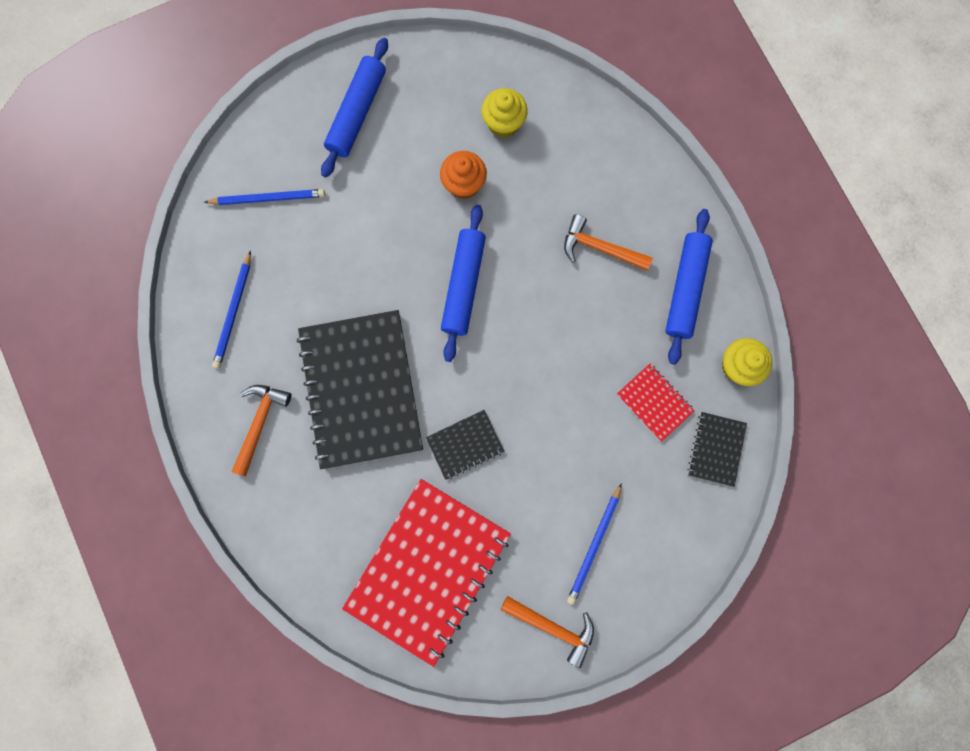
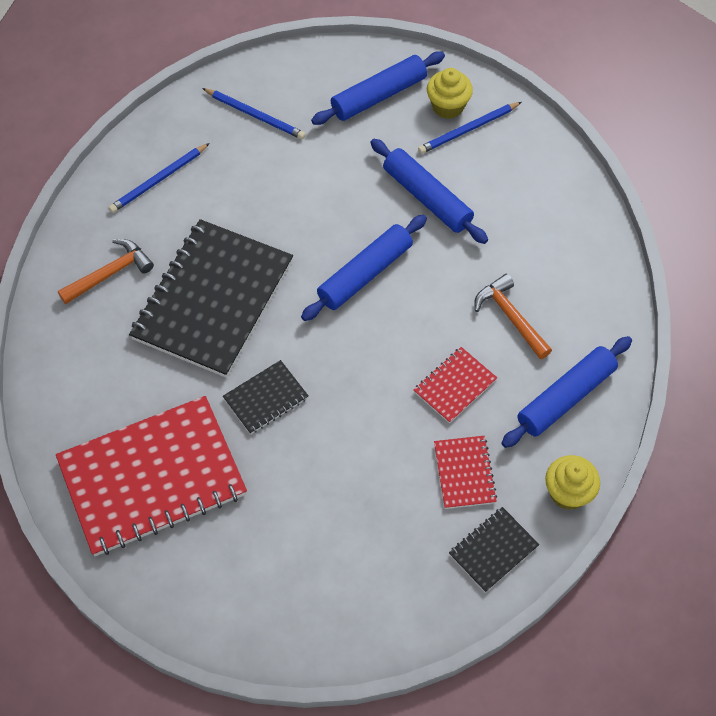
camera: 35 degrees right, 20 degrees down
black notebook [426,410,504,480] -> black notebook turned 45 degrees counterclockwise [223,360,308,434]
orange cupcake [440,151,487,199] -> blue rolling pin [370,139,488,244]
yellow cupcake [481,88,528,138] -> yellow cupcake moved to [427,68,473,119]
orange hammer [501,596,594,668] -> none
blue pencil [567,483,622,605] -> blue pencil moved to [418,102,522,154]
none -> red notebook [414,347,497,423]

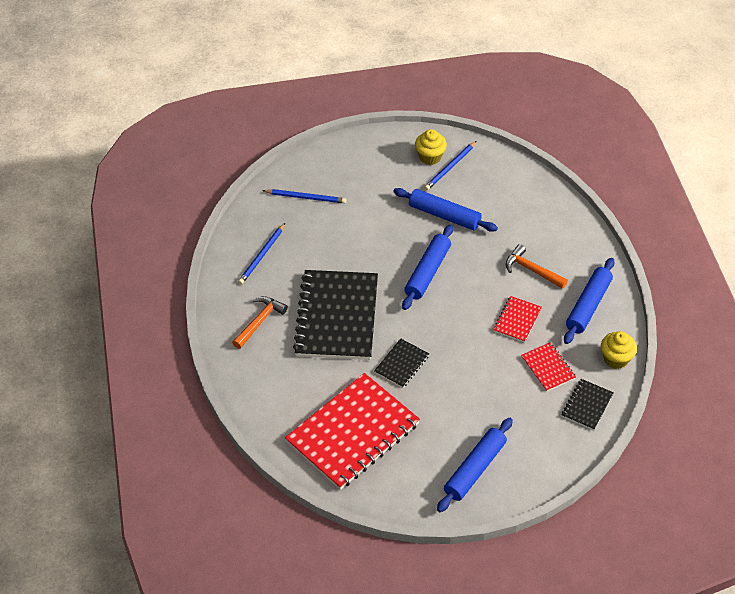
camera: 20 degrees left, 10 degrees down
blue rolling pin [311,51,445,125] -> blue rolling pin moved to [437,418,513,512]

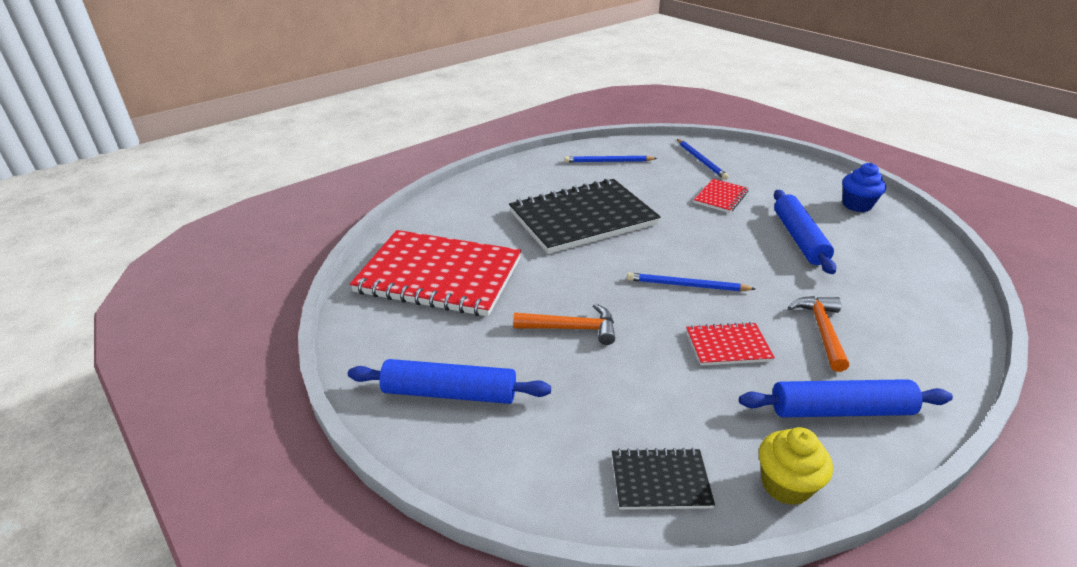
camera: 60 degrees right, 15 degrees down
orange hammer [232,296,288,349] -> orange hammer moved to [513,303,615,345]
black notebook [374,338,429,388] -> none
blue rolling pin [402,225,453,310] -> none
yellow cupcake [415,129,447,165] -> blue cupcake [842,163,886,212]
blue pencil [424,141,477,190] -> blue pencil moved to [627,273,756,291]
red notebook [521,342,576,392] -> red notebook moved to [694,179,749,213]

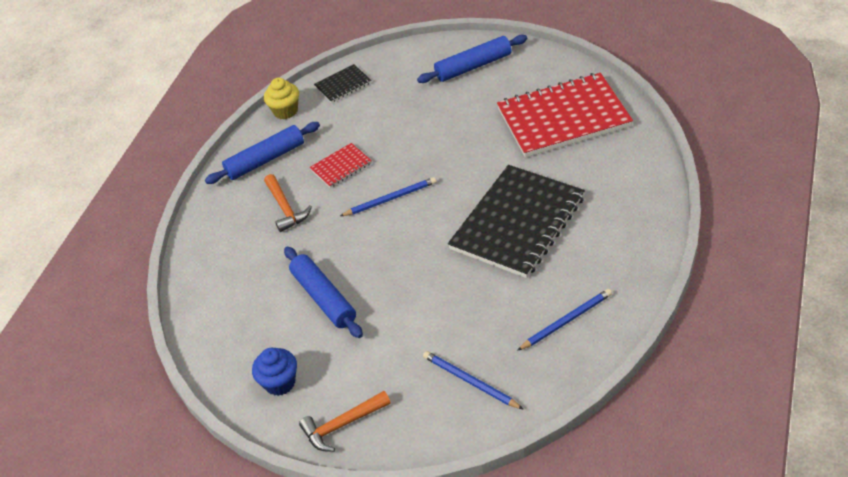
camera: 155 degrees right, 10 degrees up
orange hammer [513,303,615,345] -> orange hammer moved to [299,391,391,452]
red notebook [694,179,749,213] -> none

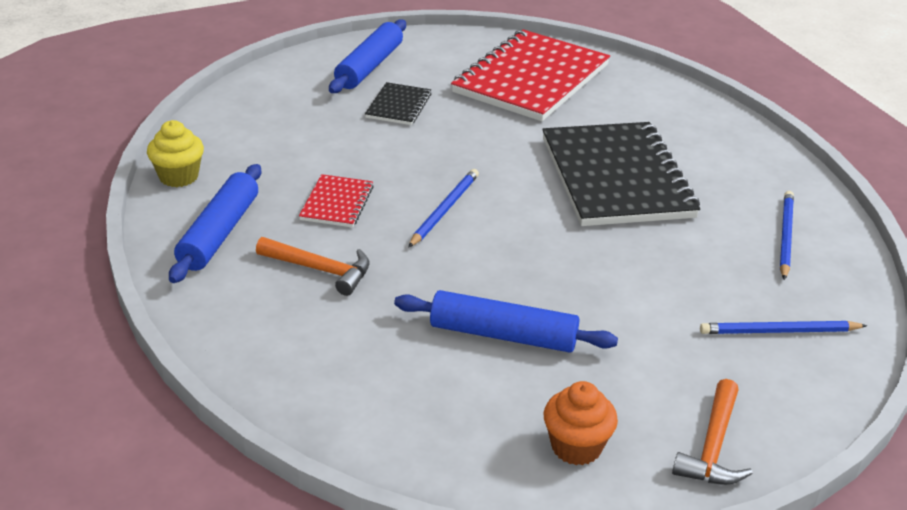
camera: 50 degrees left, 10 degrees down
blue cupcake [252,348,297,396] -> orange cupcake [544,381,618,465]
black notebook [314,64,371,103] -> black notebook moved to [365,82,431,125]

